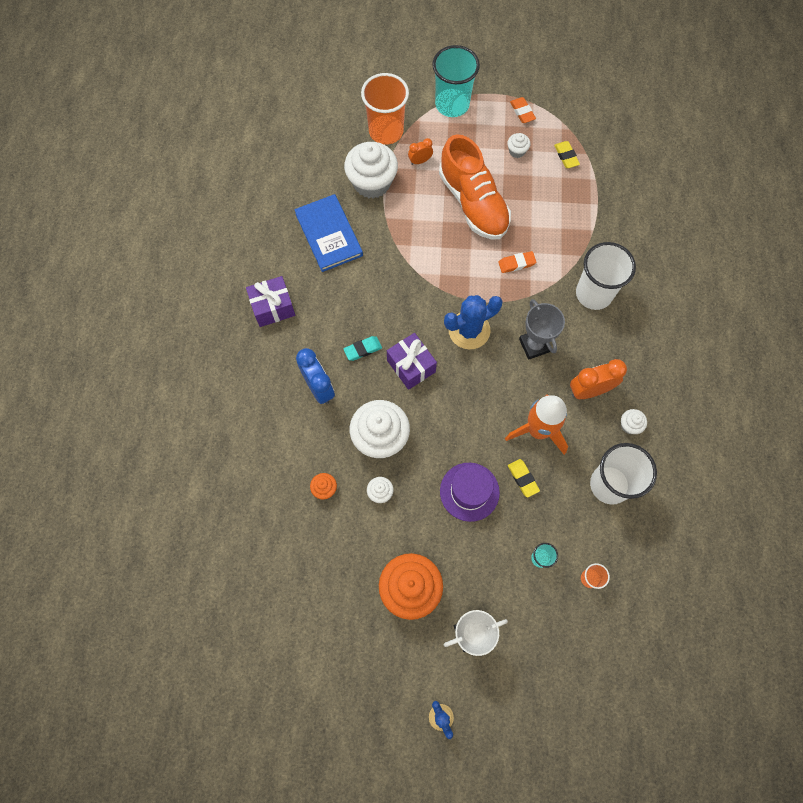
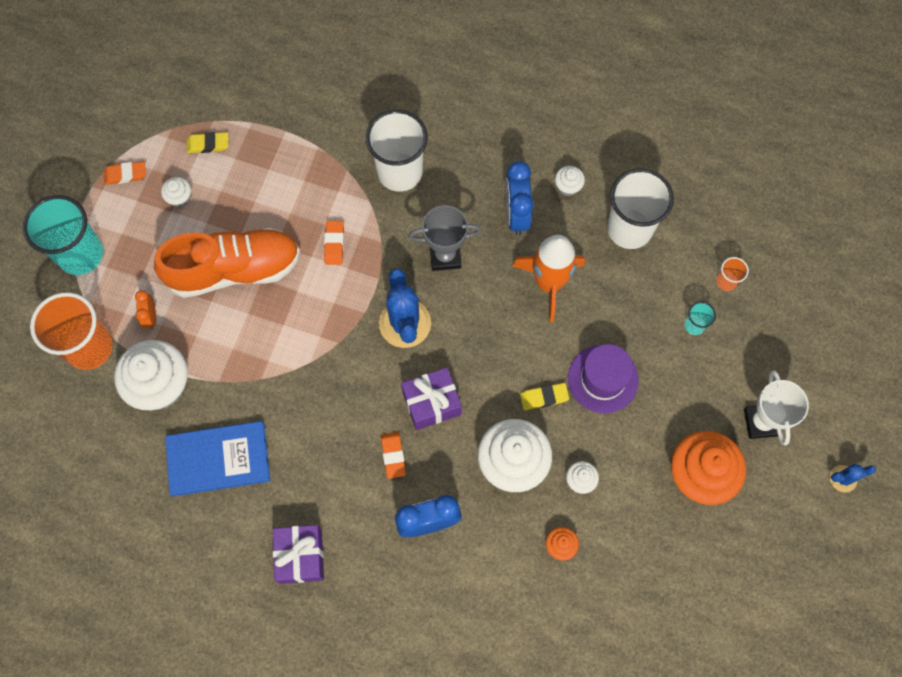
camera: 75 degrees left, 0 degrees up
turquoise eraser [344,336,382,361] -> orange eraser [381,432,406,479]
yellow eraser [508,459,540,498] -> yellow eraser moved to [520,383,569,410]
orange clock [570,359,627,399] -> blue clock [506,161,534,235]

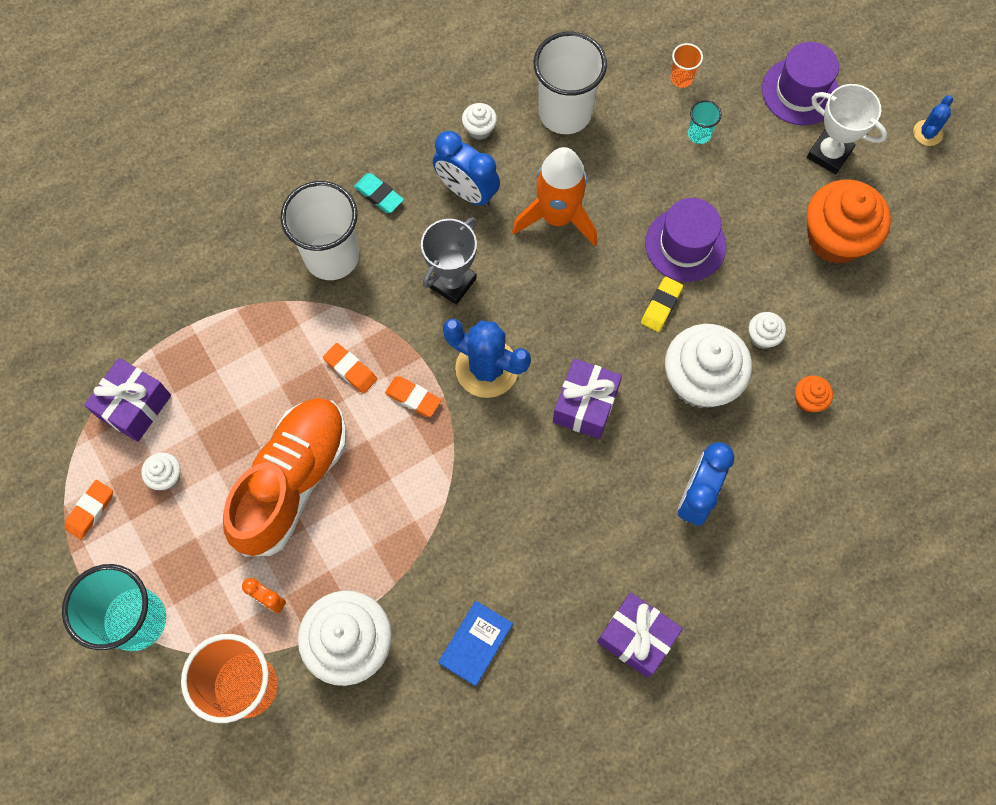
camera: 50 degrees left, 0 degrees up
blue book [165,421,270,496] -> blue book [438,601,513,686], size x0.59
yellow eraser [187,132,228,153] -> purple gift [84,358,171,442]
orange eraser [381,432,406,479] -> orange eraser moved to [385,376,441,417]
none -> turquoise eraser [354,173,404,213]
none -> purple hat [762,42,839,125]

